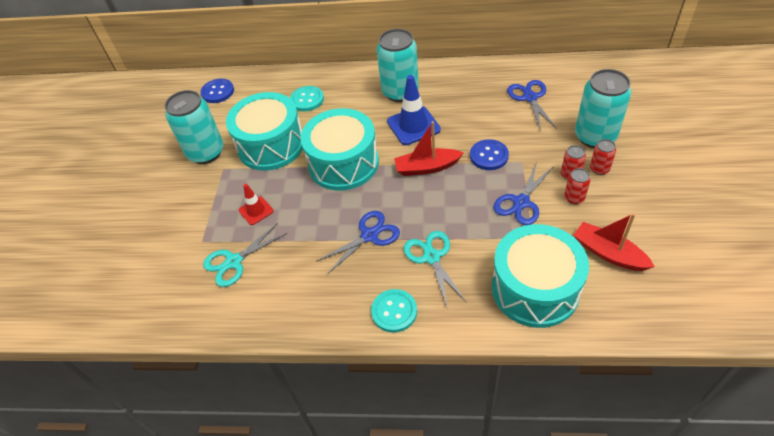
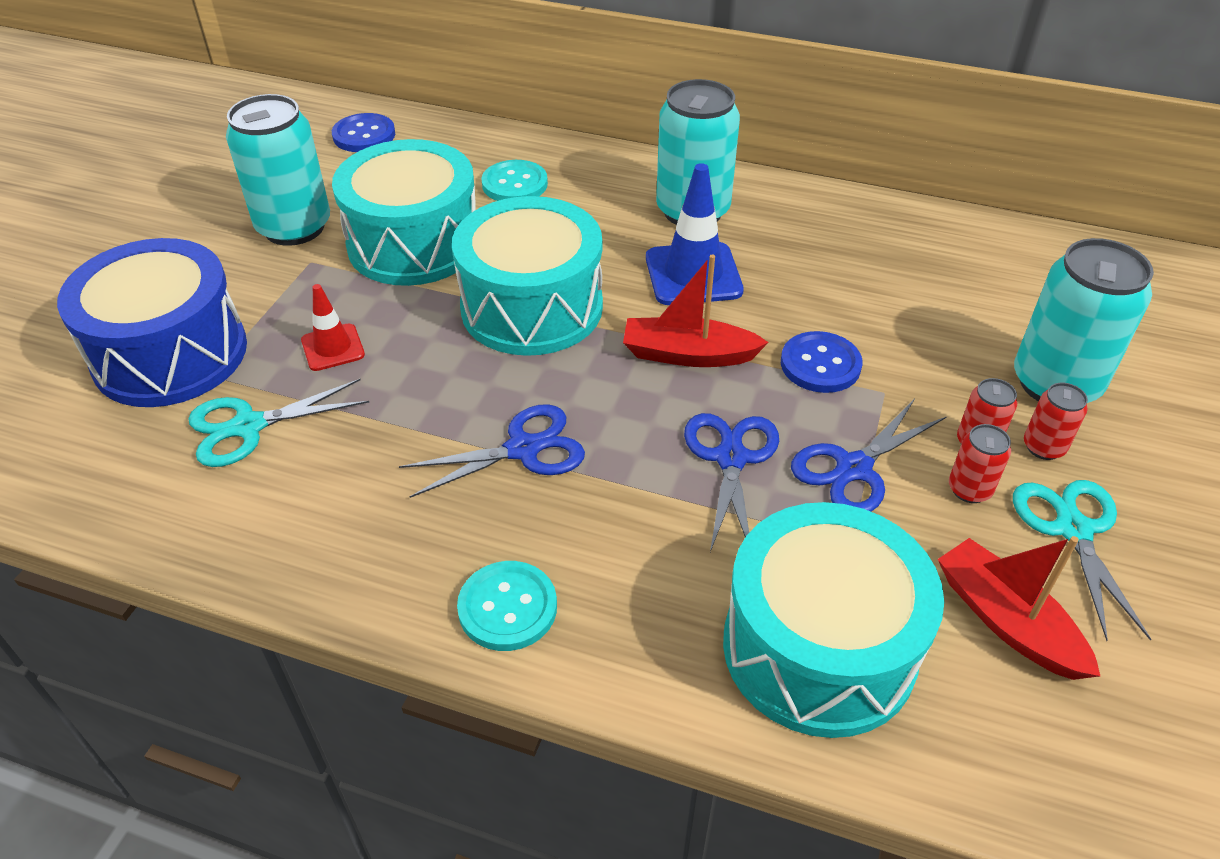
camera: 10 degrees right, 5 degrees down
turquoise scissors [404,231,467,309] -> turquoise scissors moved to [1013,480,1151,641]
blue scissors [507,80,557,131] -> blue scissors moved to [684,413,779,552]
none -> blue drum [57,238,247,407]

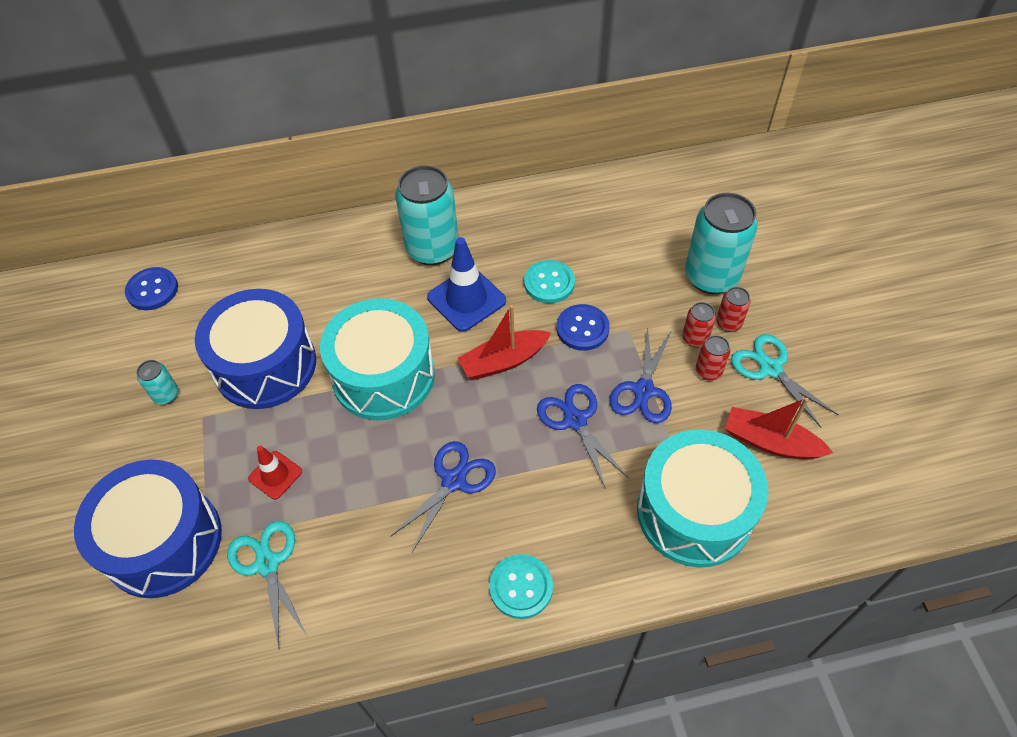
camera: 30 degrees left, 10 degrees up
turquoise scissors [188,379,369,467] -> turquoise scissors turned 120 degrees clockwise [227,521,307,648]
turquoise can [226,94,330,246] -> turquoise can [137,360,179,404], size x0.46
turquoise drum [332,139,476,286] -> blue drum [195,289,316,409]
turquoise button [481,160,548,201] -> turquoise button moved to [524,260,575,303]

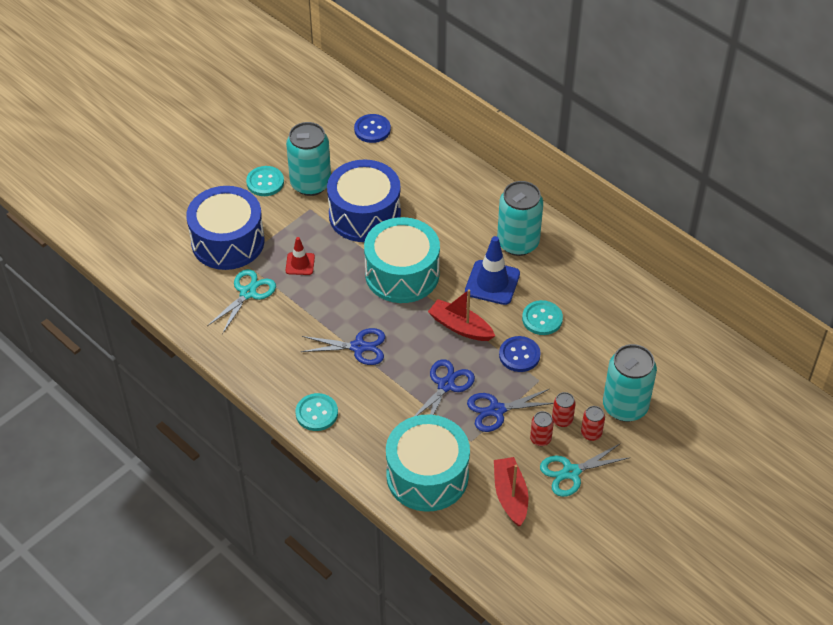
camera: 55 degrees right, 5 degrees down
turquoise can [137,360,179,404] -> turquoise can [286,122,331,196], size x2.19
turquoise scissors [731,334,839,428] -> turquoise scissors turned 135 degrees counterclockwise [540,443,629,497]
none -> turquoise button [246,166,284,196]

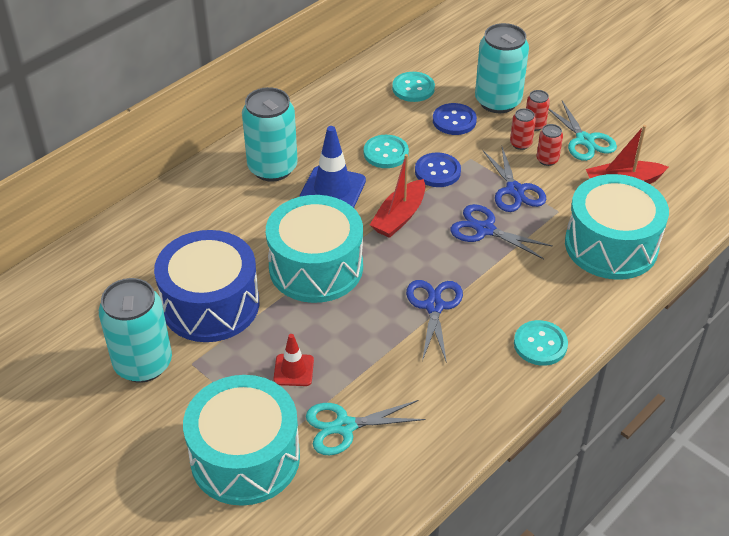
camera: 90 degrees left, 5 degrees down
blue drum [186,186,265,270] -> turquoise drum [183,375,300,506]
turquoise scissors [207,269,276,334] -> turquoise scissors turned 45 degrees counterclockwise [306,400,425,455]
turquoise button [246,166,284,196] -> turquoise button moved to [392,72,435,102]
blue button [354,114,391,143] -> blue button moved to [433,103,477,135]

